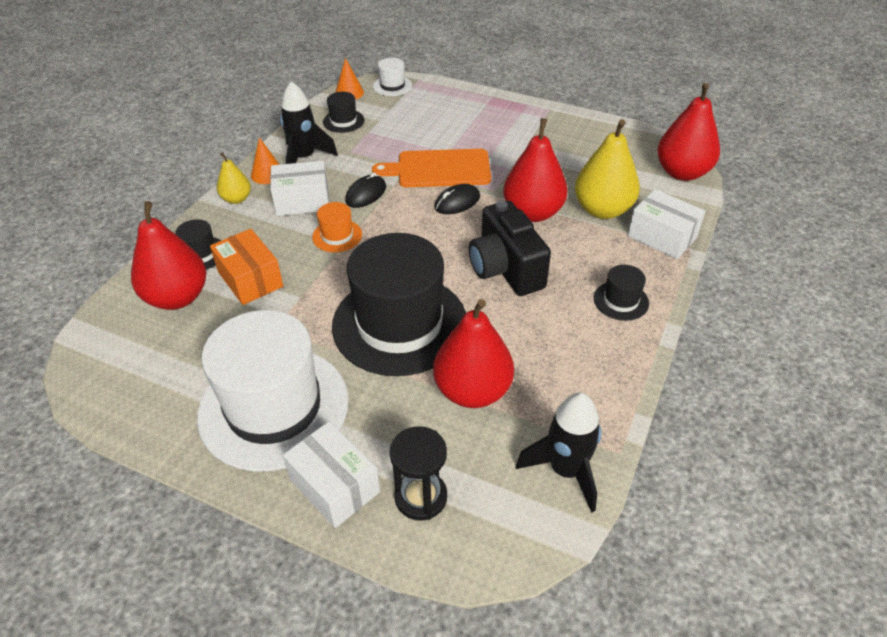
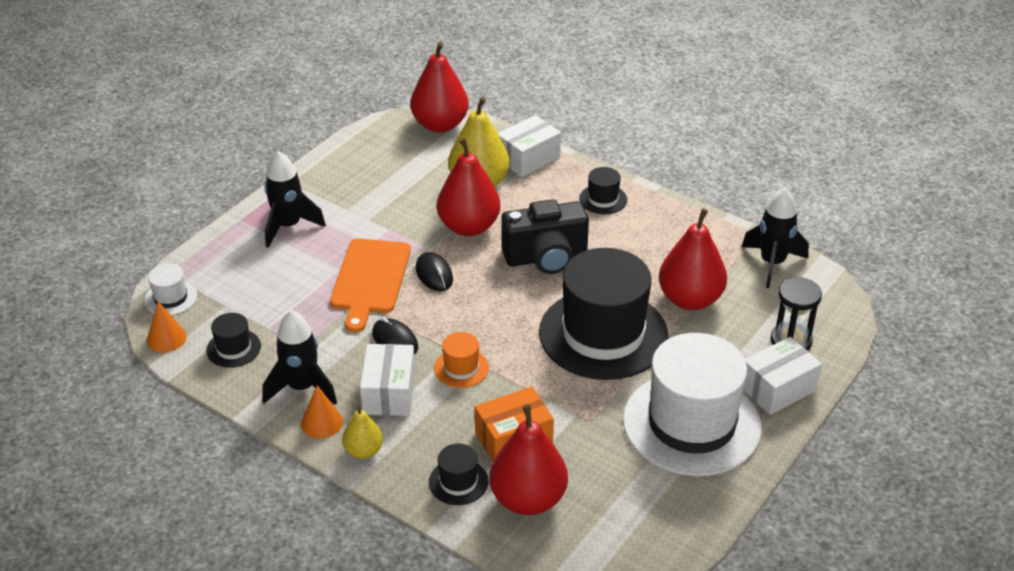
camera: 80 degrees left, 5 degrees down
none -> black rocket [264,151,326,248]

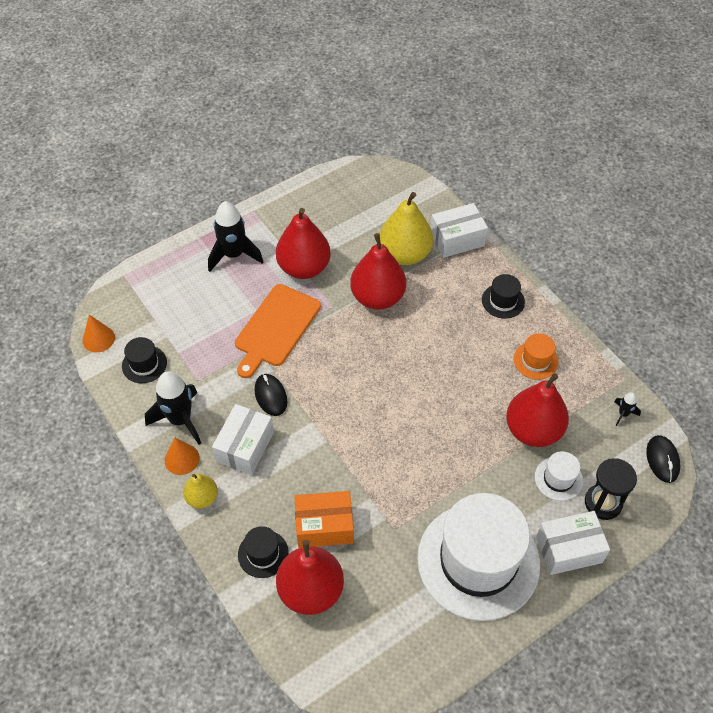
camera: 20 degrees right, 15 degrees up
white hat [144,263,197,315] -> white hat moved to [535,451,583,501]
red pear [410,42,469,133] -> red pear moved to [276,208,331,279]
black mouse [416,252,453,291] -> black mouse moved to [646,435,680,483]
orange hat [434,332,489,388] -> orange hat moved to [514,333,559,379]
black camera [501,199,589,274] -> none
black hat [539,248,668,380] -> none
black rocket [742,187,809,288] -> black rocket [614,392,641,426], size x0.47

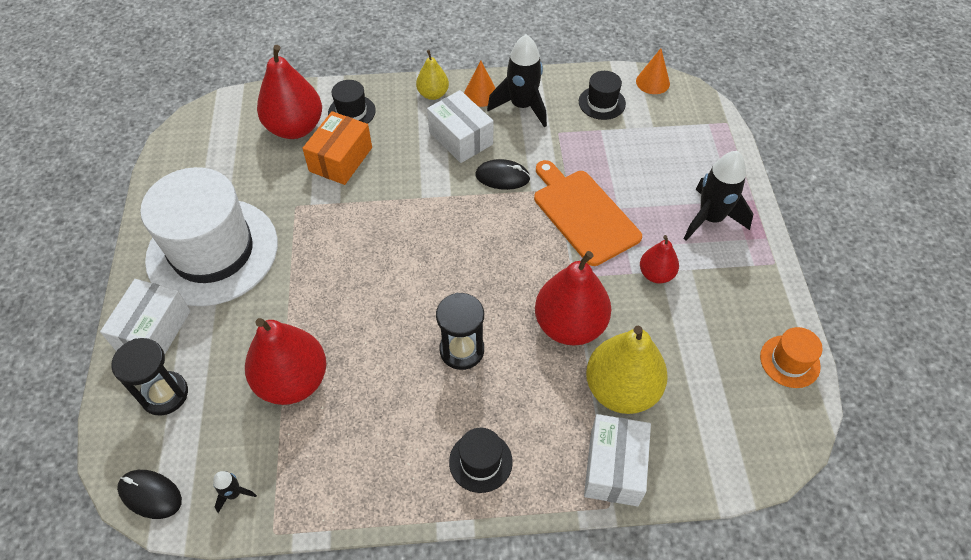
camera: 120 degrees right, 0 degrees up
red pear [276,208,331,279] -> red pear [640,235,679,283], size x0.54
orange hat [514,333,559,379] -> orange hat moved to [760,327,823,388]
white hat [535,451,583,501] -> none
none -> black hourglass [436,293,484,370]

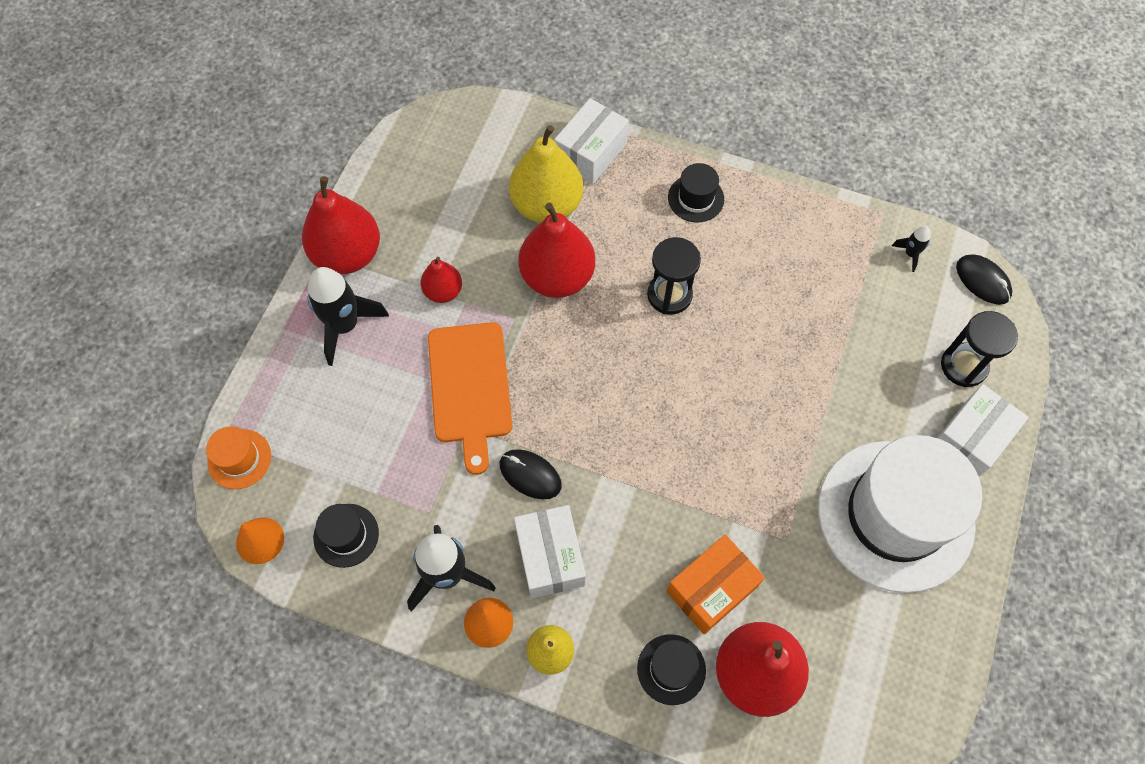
camera: 155 degrees left, 10 degrees up
red pear [245,318,327,405] -> red pear moved to [302,176,380,274]
orange hat [760,327,823,388] -> orange hat moved to [206,426,271,489]

